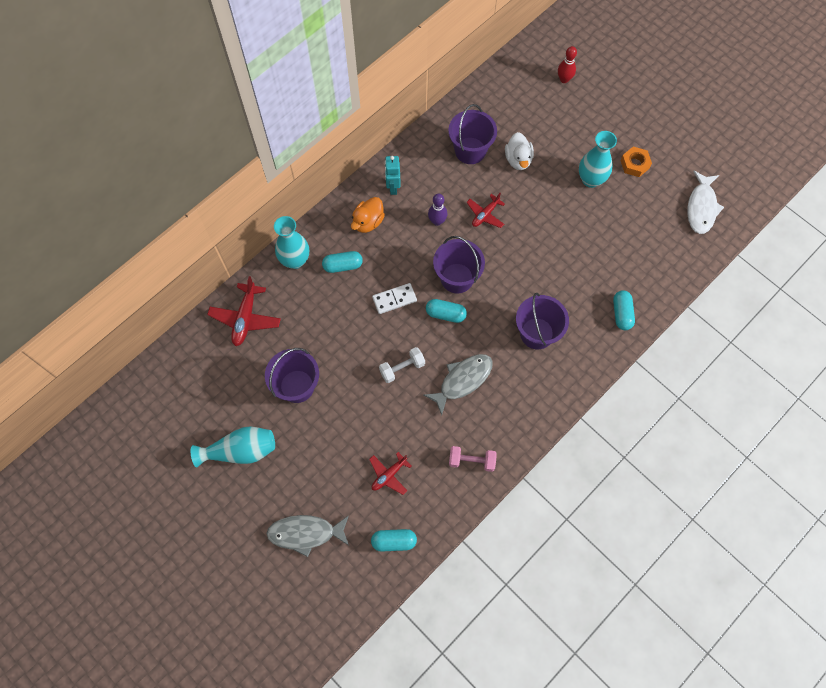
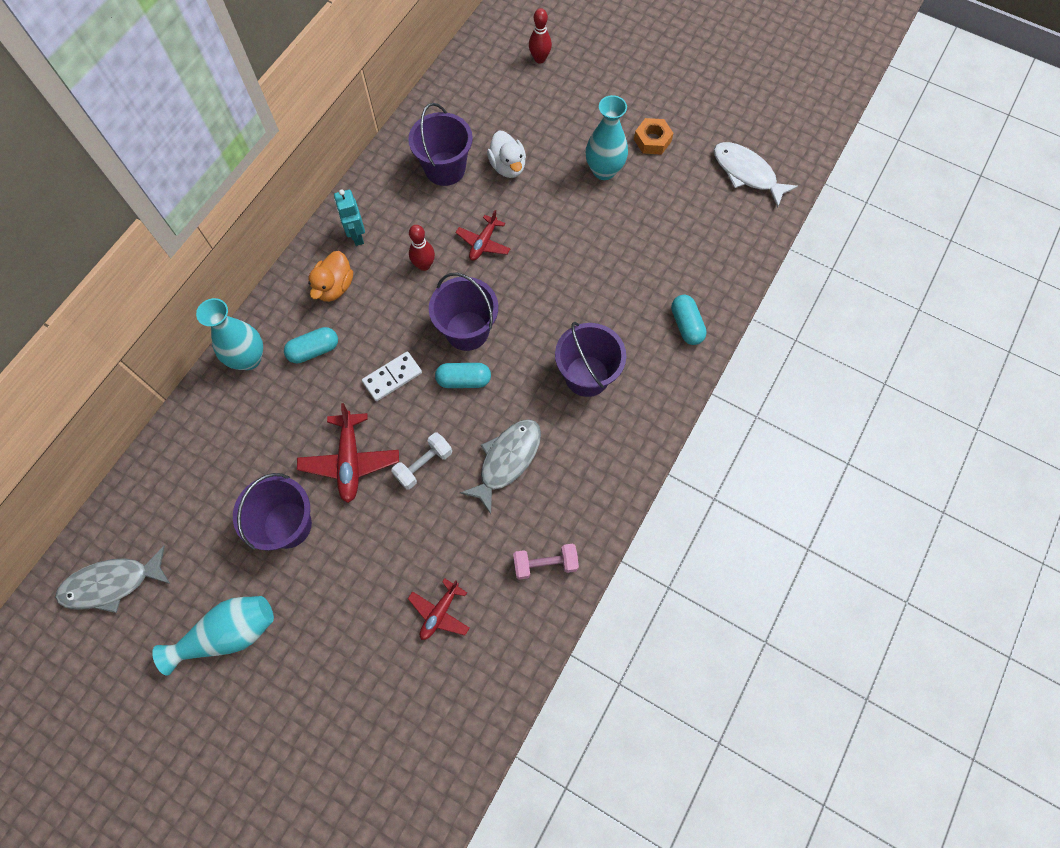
camera: 15 degrees left, 0 degrees up
red plane [207,276,281,346] -> red plane moved to [297,403,399,503]
grey fish [266,515,349,557] -> grey fish moved to [55,546,170,613]
turquoise capsule [371,529,417,552] -> none
purple bowling pin [428,193,447,226] -> red bowling pin [409,225,435,271]
white fish [687,171,724,234] -> white fish turned 135 degrees clockwise [714,142,798,208]

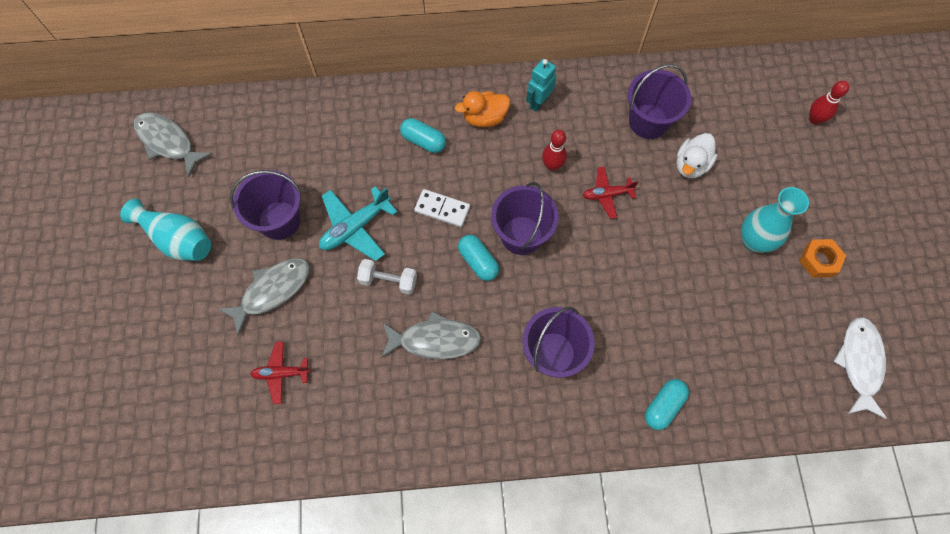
camera: 55 degrees right, 0 degrees up
turquoise vase [196,298,263,370] -> none
red plane [297,403,399,503] -> turquoise plane [319,186,397,261]
pink dumbbell [513,544,579,580] -> none
none -> grey fish [218,258,310,336]

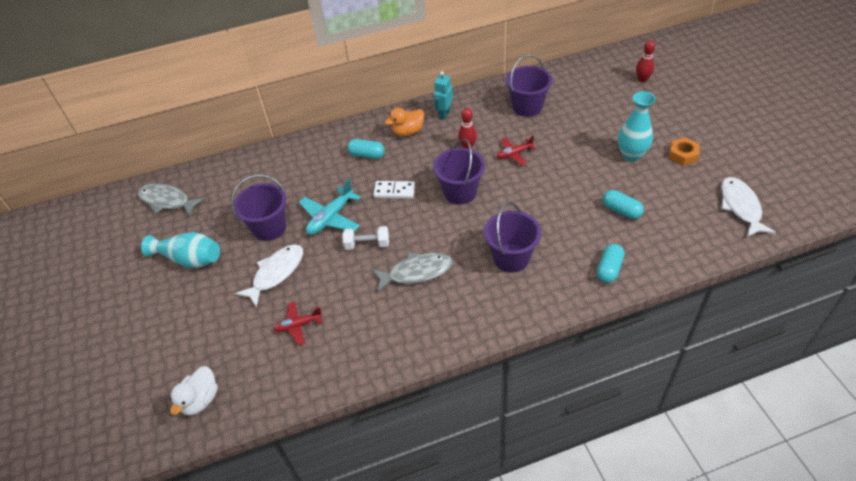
camera: 10 degrees left, 20 degrees down
grey fish [218,258,310,336] -> white fish [235,244,303,308]
turquoise capsule [458,235,499,281] -> turquoise capsule moved to [602,190,644,219]
white duck [676,133,718,178] -> white duck moved to [170,366,218,416]

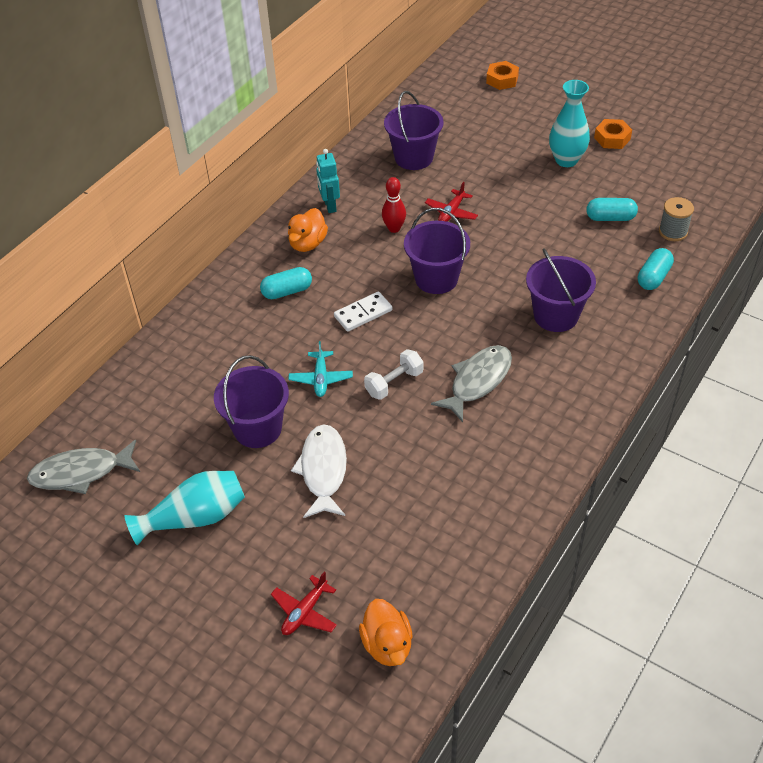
camera: 40 degrees left, 0 degrees up
white duck [170,366,218,416] -> orange duck [359,599,413,666]
red plane [273,302,323,346] -> red plane moved to [271,572,337,635]
turquoise plane [299,179,361,235] -> turquoise plane [289,341,353,397], size x0.64
turquoise capsule [597,244,624,283] -> turquoise capsule turned 45 degrees clockwise [638,248,674,290]
red bowling pin [636,40,655,83] -> orange nut [486,61,519,90]
white fish [721,177,776,237] -> none
none -> grey spool [659,197,694,241]

